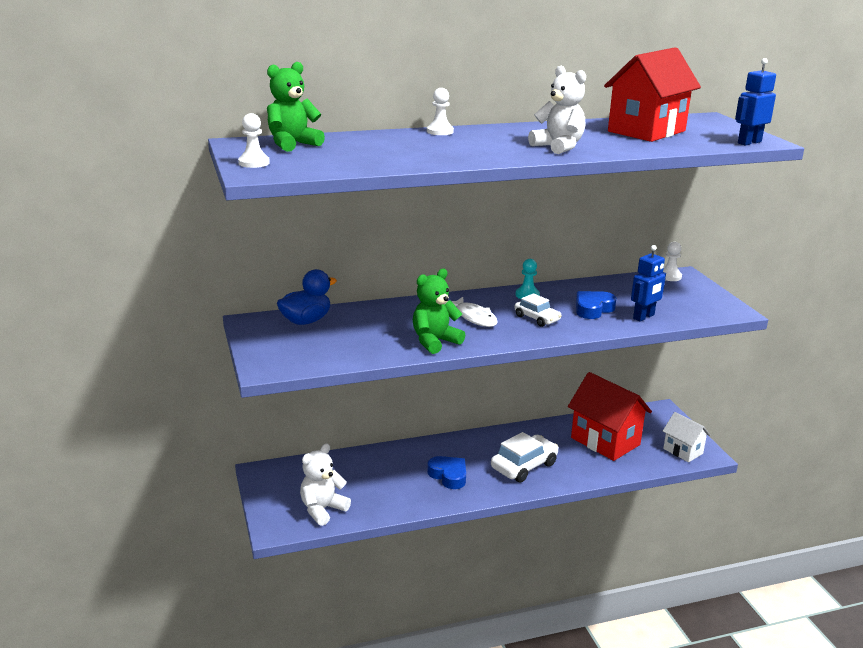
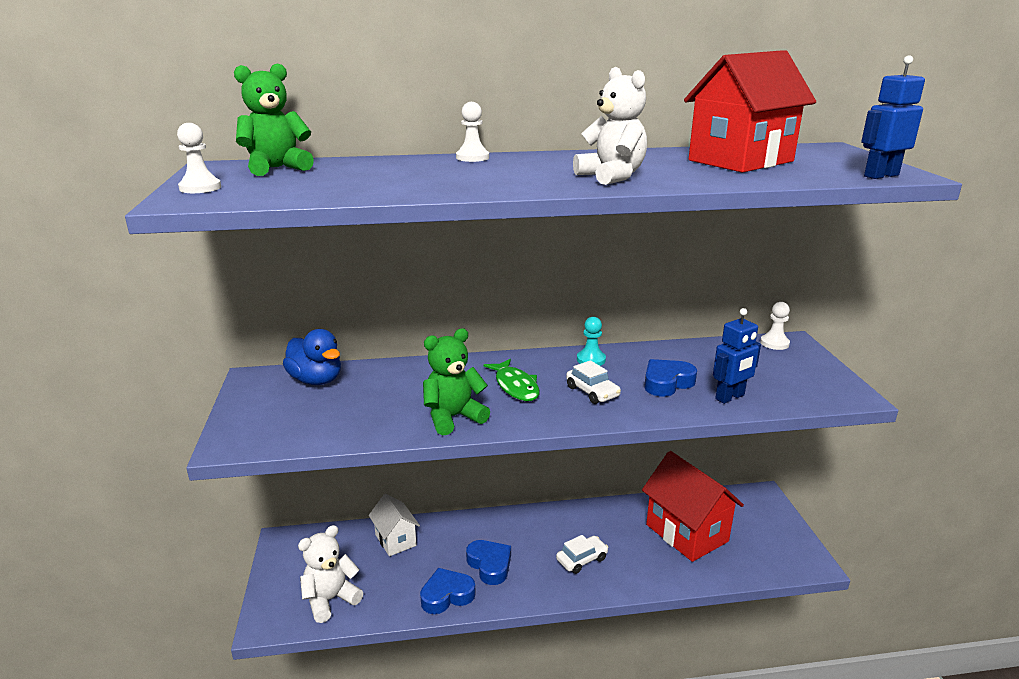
camera: 10 degrees right, 0 degrees up
blue duck [277,269,337,325] -> blue duck turned 75 degrees clockwise [283,329,341,385]
white fish [445,297,498,327] -> green fish [483,359,539,401]
white car [491,432,558,483] -> white car [556,535,608,574], size x0.61
white house [663,412,710,462] -> white house moved to [369,494,420,556]
none -> blue heart [420,568,476,614]

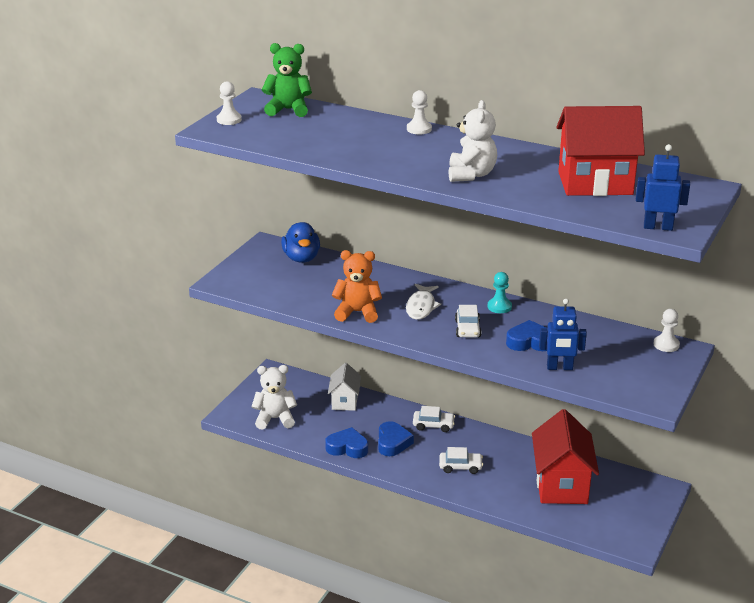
camera: 35 degrees right, 5 degrees up
green teddy bear [423,328,490,436] -> orange teddy bear [332,250,382,323]
green fish [483,359,539,401] -> white fish [406,284,441,320]
none -> white car [413,406,455,432]

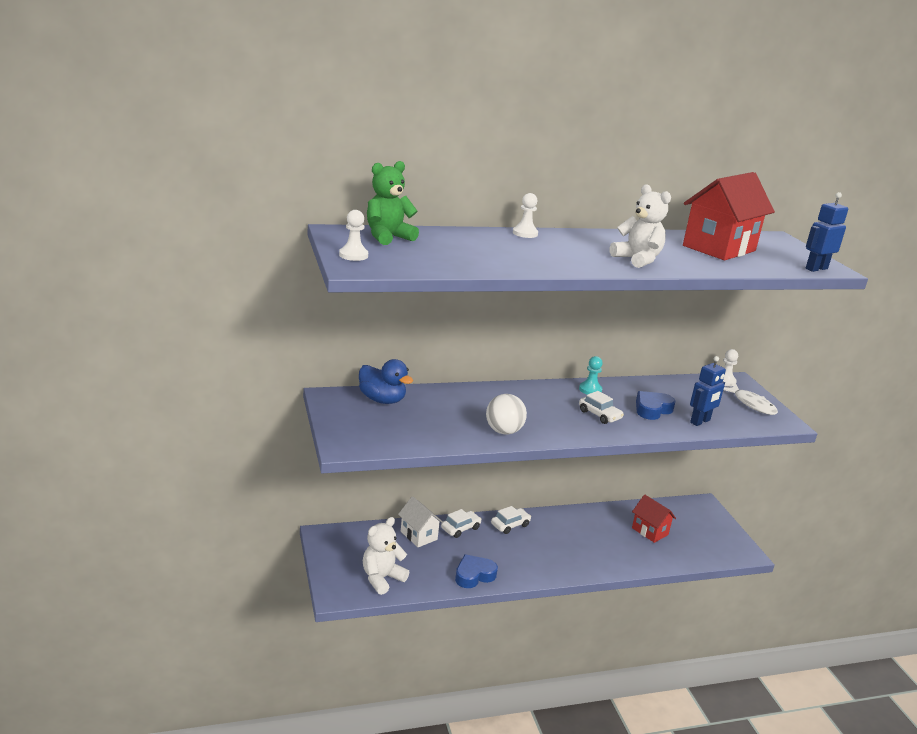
camera: 45 degrees left, 5 degrees down
orange teddy bear [332,250,382,323] -> white ball [486,394,527,435]
blue heart [378,421,414,456] -> none
white fish [406,284,441,320] -> white fish moved to [724,384,778,415]
white car [439,447,483,474] -> white car moved to [441,509,482,538]
red house [532,409,599,504] -> red house [632,495,676,543], size x0.56

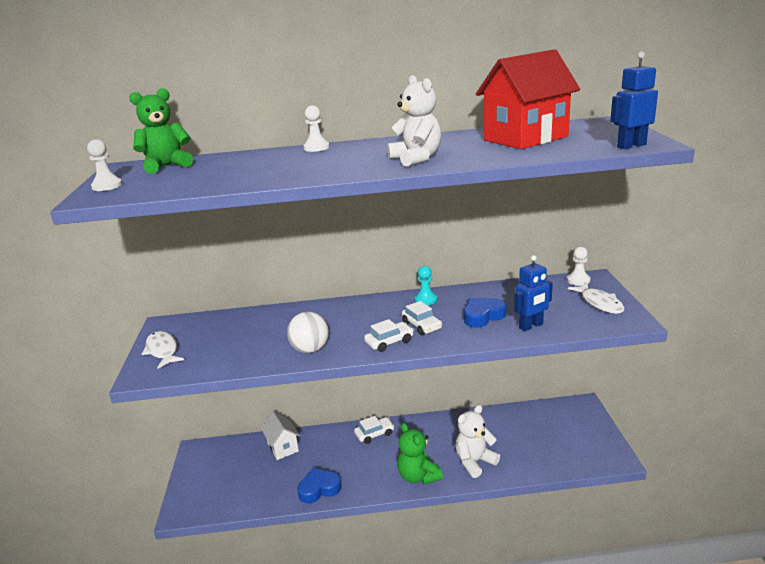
camera: 15 degrees right, 0 degrees up
blue duck [359,359,413,404] -> none
white teddy bear [363,517,409,595] -> white teddy bear moved to [455,405,500,478]
white car [441,509,482,538] -> white car moved to [364,319,414,352]
red house [632,495,676,543] -> none
none -> white fish [142,331,184,369]
none -> green teddy bear [397,423,443,484]

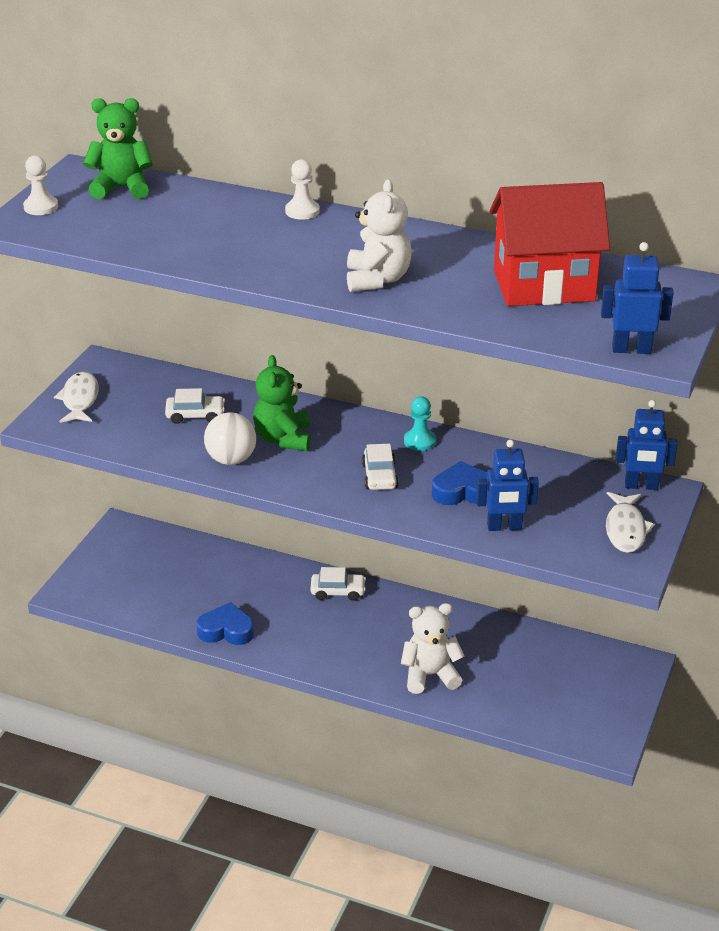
camera: 25 degrees right, 10 degrees up
white house [261,411,300,460] -> none
white car [364,319,414,352] -> white car moved to [165,388,225,424]
green teddy bear [397,423,443,484] -> green teddy bear moved to [253,355,311,451]
white pawn [567,246,590,286] -> blue robot [616,400,678,490]

